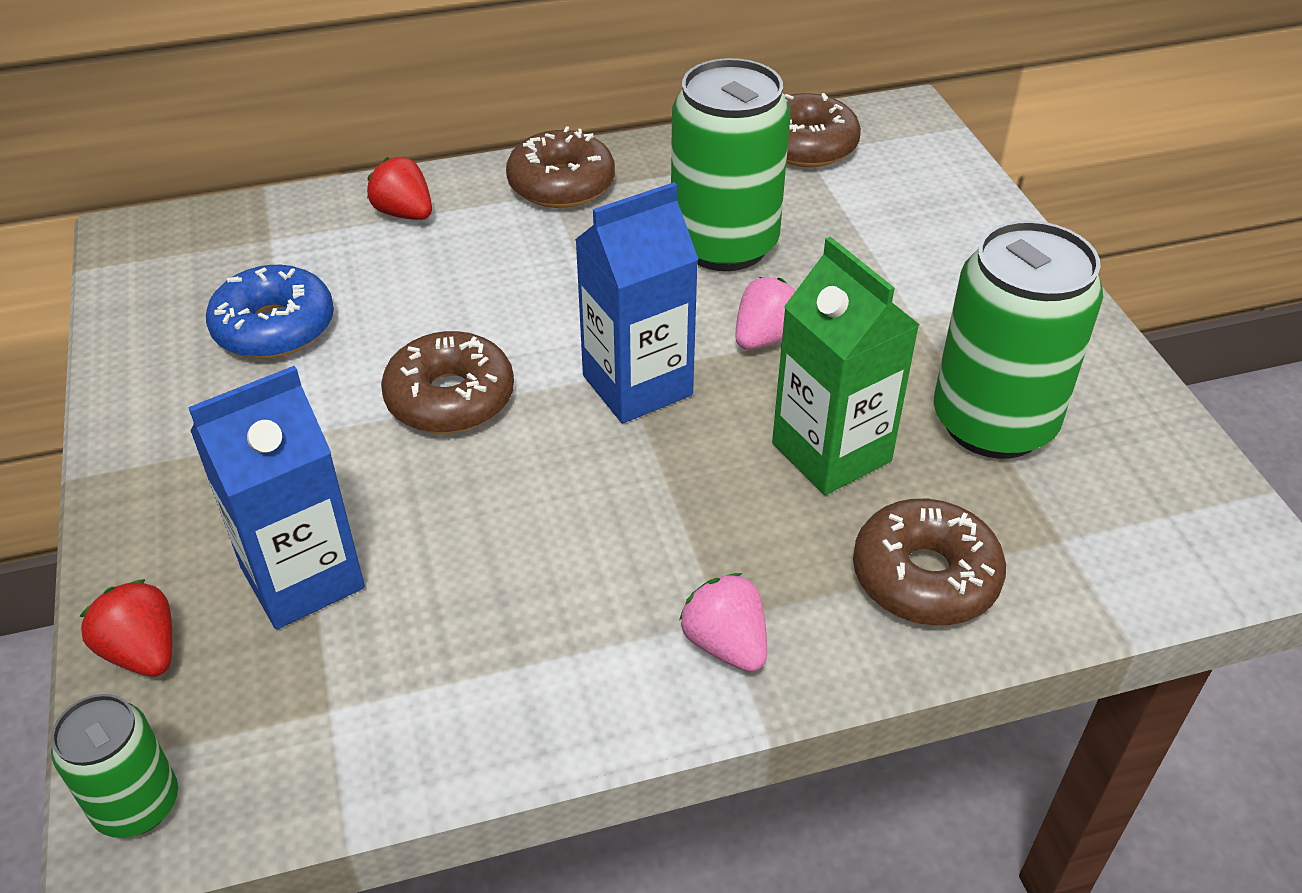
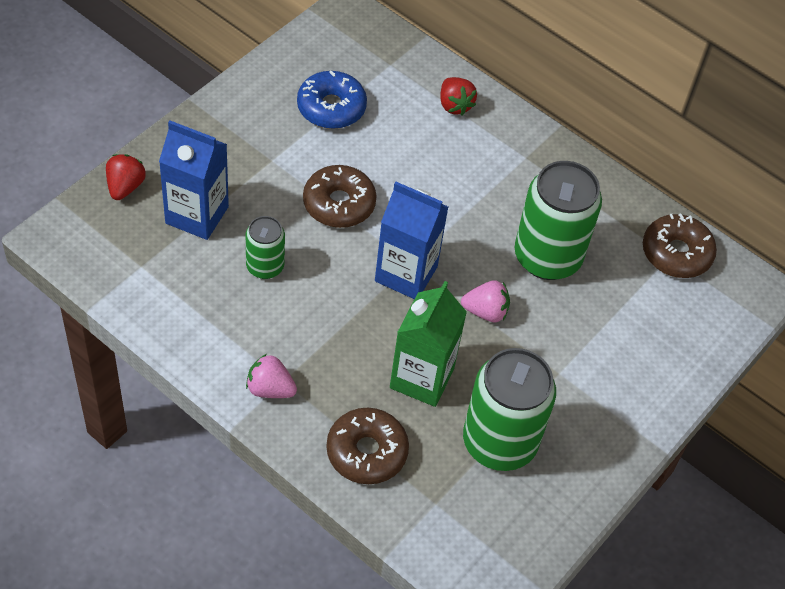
camera: 50 degrees right, 10 degrees up
green can [51,694,178,838] -> green can moved to [246,216,285,279]
red strawberry [367,157,432,220] -> red strawberry turned 150 degrees clockwise [440,77,477,115]
brown donut [506,126,615,208] -> none
pink strawberry [679,573,767,672] -> pink strawberry turned 90 degrees counterclockwise [246,354,297,398]

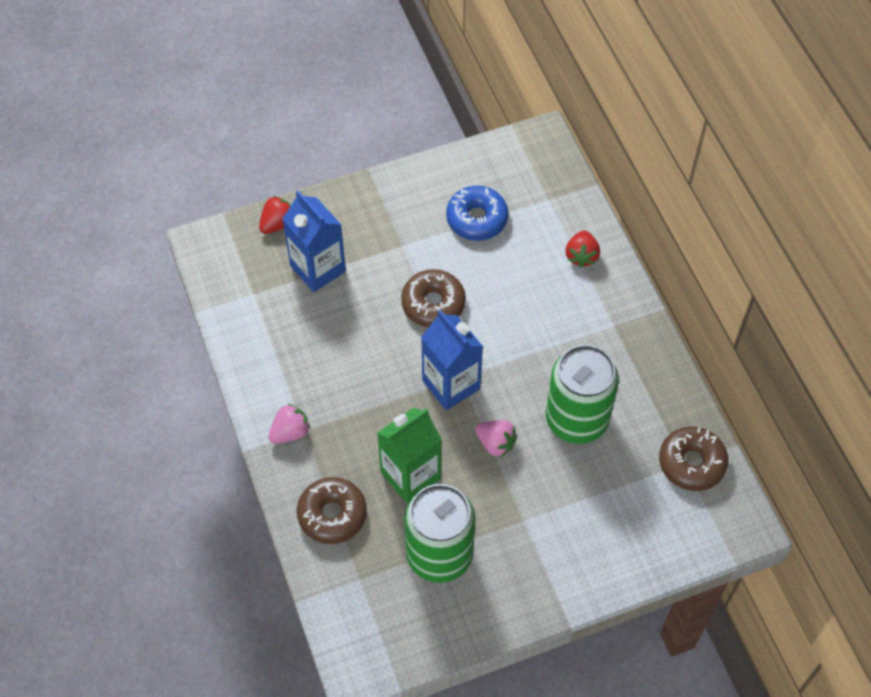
camera: 35 degrees right, 5 degrees up
green can [246,216,285,279] -> none
pink strawberry [246,354,297,398] -> pink strawberry turned 90 degrees clockwise [269,404,310,444]

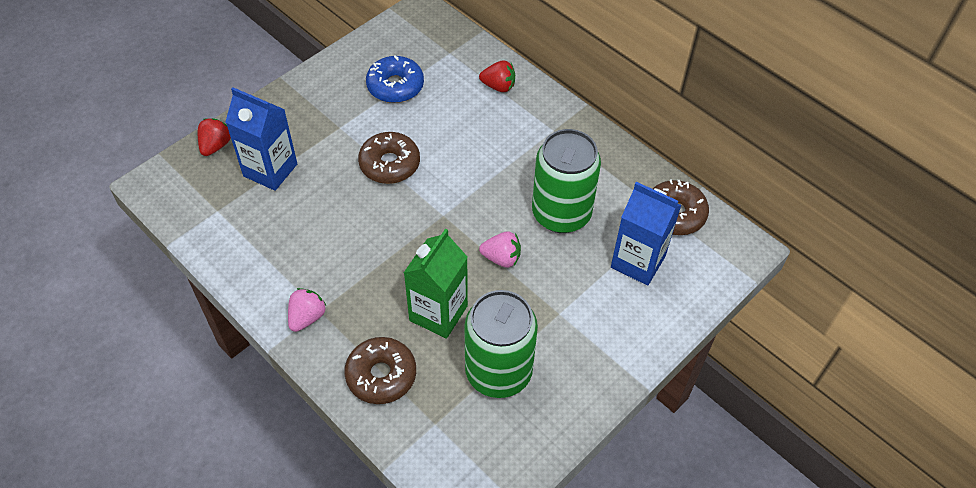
camera: 25 degrees left, 5 degrees down
blue carton [421,310,483,410] -> blue carton moved to [611,182,681,285]
red strawberry [565,230,600,268] -> red strawberry turned 60 degrees counterclockwise [479,61,515,92]

